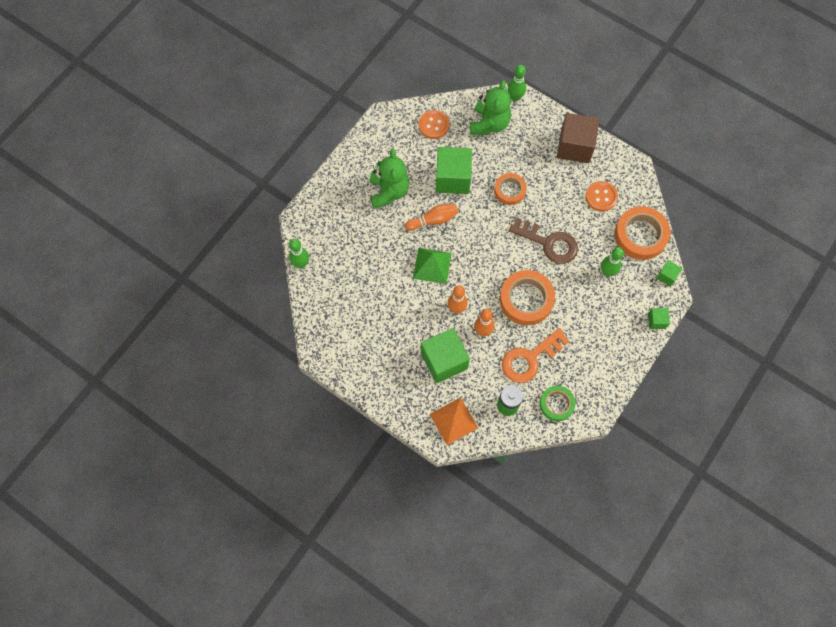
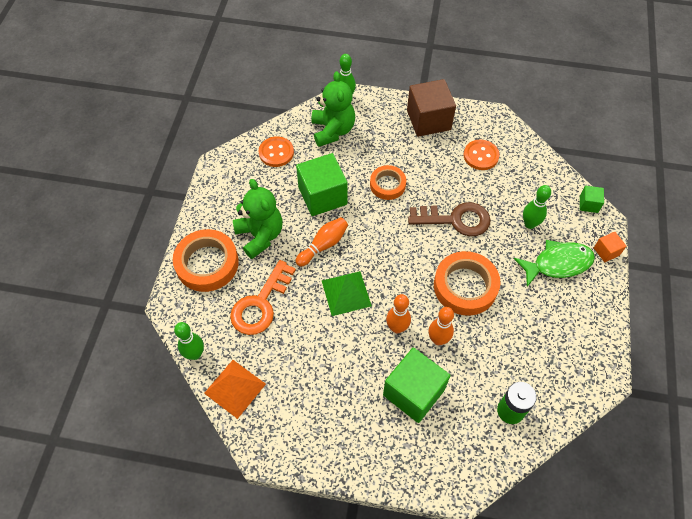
camera: 25 degrees left, 10 degrees down
orange pyramid [430,397,478,445] -> orange pyramid moved to [204,360,266,419]
orange key [502,328,569,383] -> orange key moved to [230,260,296,335]
green tape [540,386,575,421] -> none
orange tape [615,206,671,260] -> orange tape moved to [173,229,239,292]
green cube [648,308,670,329] -> orange cube [594,231,627,262]
none -> green fish [514,240,595,287]

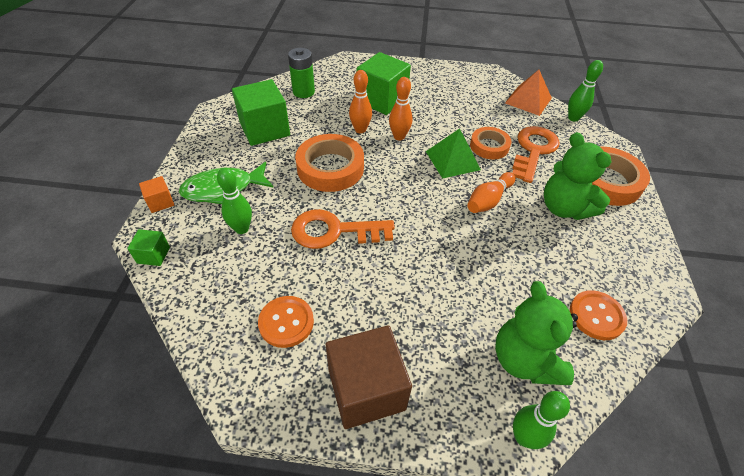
camera: 175 degrees right, 10 degrees down
green cube [296,153,348,216] -> green cube moved to [232,79,290,146]
orange tape [370,165,406,200] -> orange tape moved to [470,127,512,160]
brown key [408,202,490,236] -> orange key [291,209,395,249]

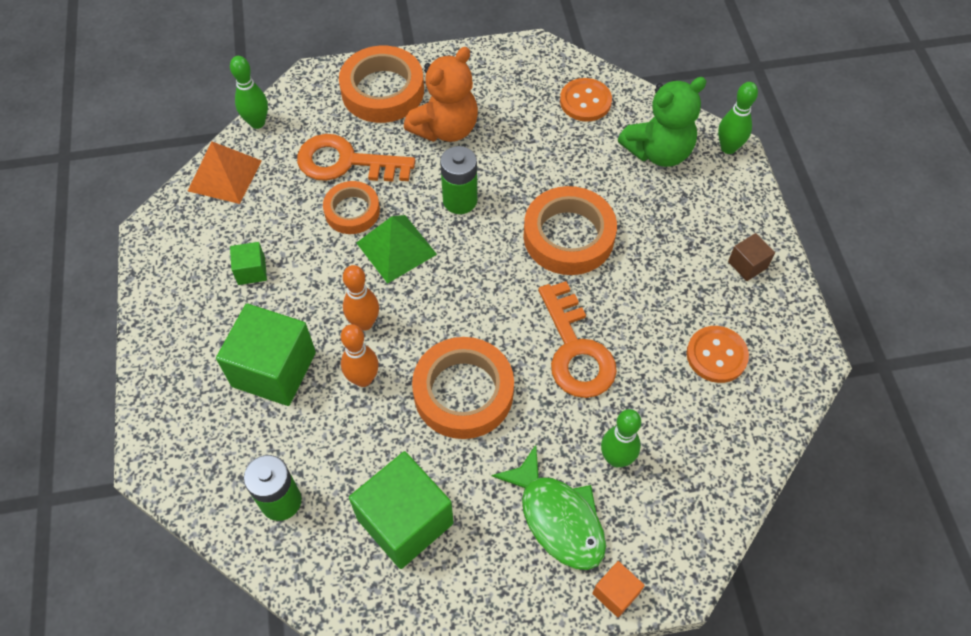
camera: 105 degrees left, 10 degrees up
green cube [127,229,170,266] -> green cube moved to [230,242,267,285]
brown cube [326,325,412,429] -> brown cube [728,233,775,281], size x0.47
orange bowling pin [467,172,515,213] -> green battery [440,146,477,214]
green teddy bear [544,132,612,220] -> orange teddy bear [404,47,478,142]
none -> orange tape [523,186,617,275]

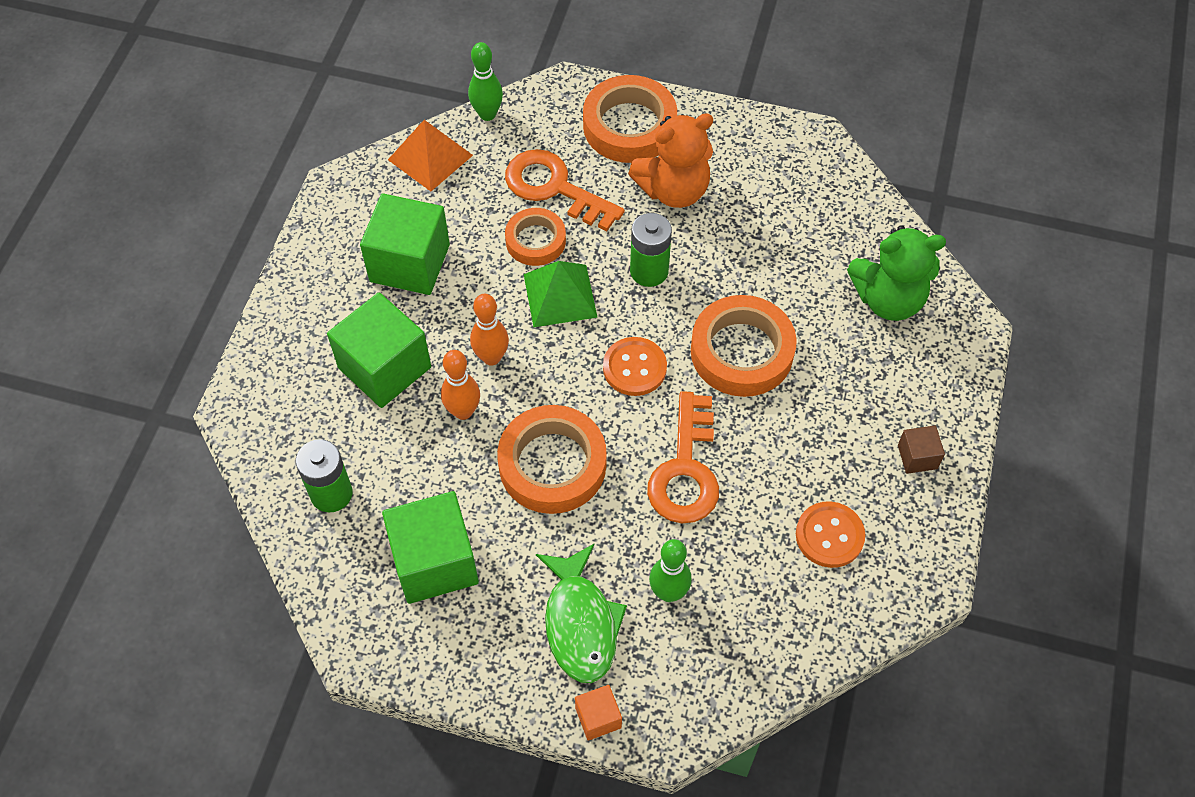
camera: 25 degrees right, 0 degrees up
green cube [230,242,267,285] -> green cube [360,193,450,295], size x2.11
orange button [560,78,612,122] -> orange button moved to [603,337,667,396]
green bowling pin [718,82,758,154] -> none

